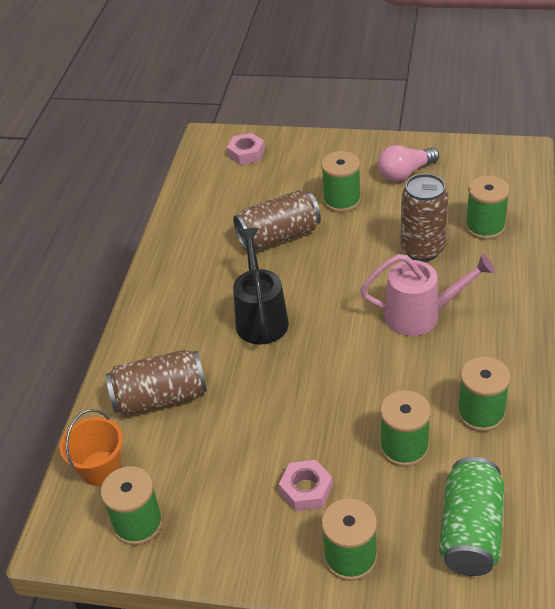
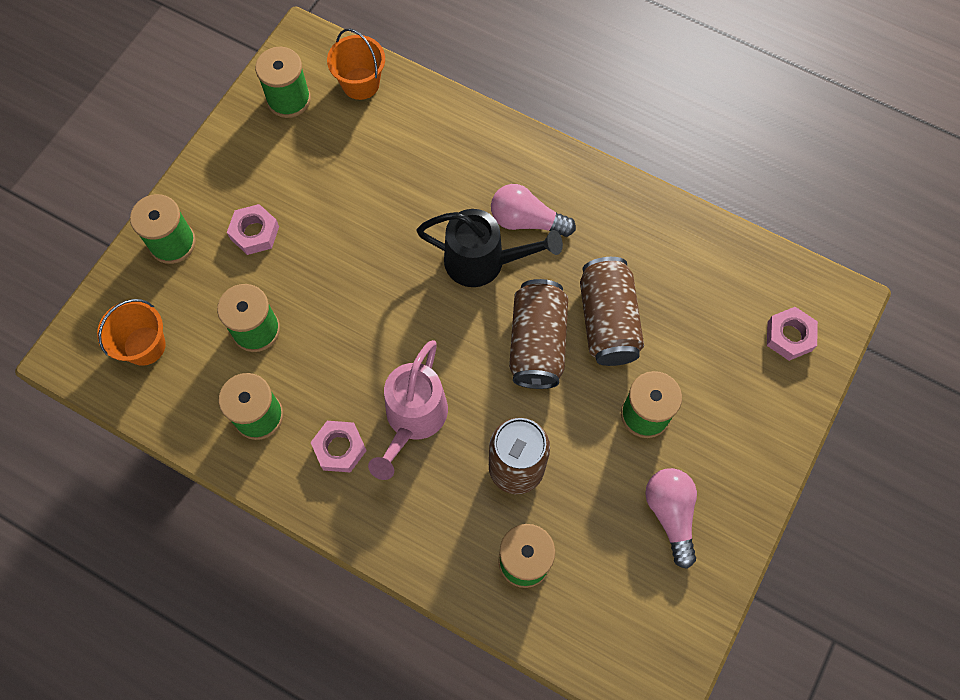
camera: 105 degrees right, 25 degrees up
brown can [106,350,207,416] -> brown can moved to [509,279,568,389]
green can [439,457,505,576] -> orange bucket [97,299,166,366]
none -> pink nut [310,421,367,473]
none -> pink light bulb [491,184,576,237]

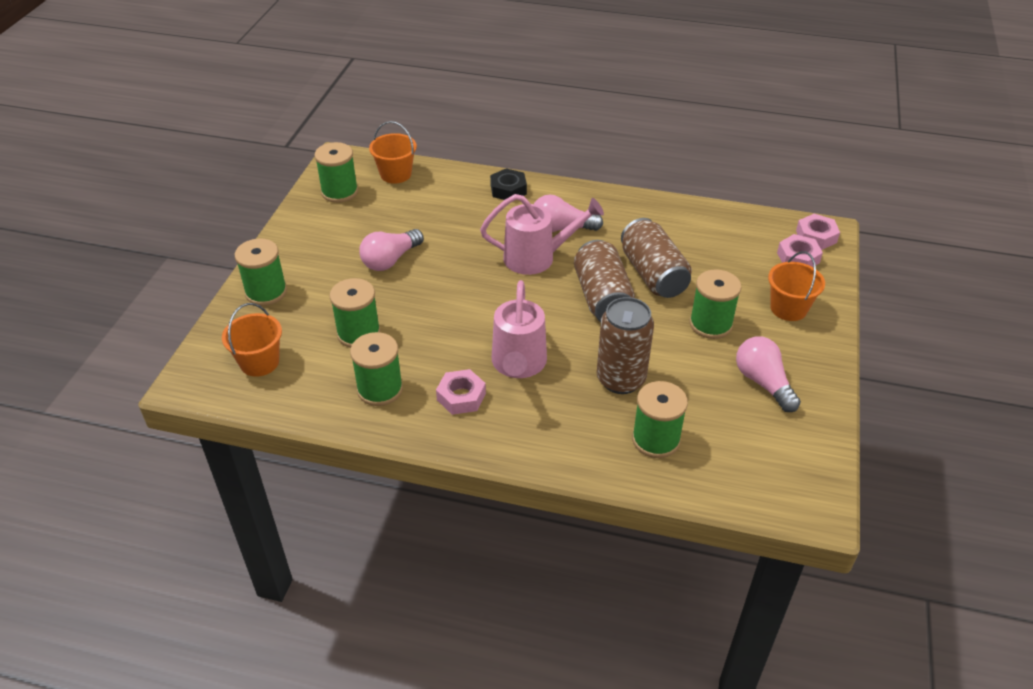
camera: 15 degrees left, 25 degrees down
pink nut [227,204,279,255] -> pink nut moved to [796,214,840,250]
black watering can [416,209,563,287] -> pink watering can [480,194,604,275]
none -> pink light bulb [359,229,424,271]
none -> black nut [490,168,527,200]
none -> orange bucket [768,251,825,321]

